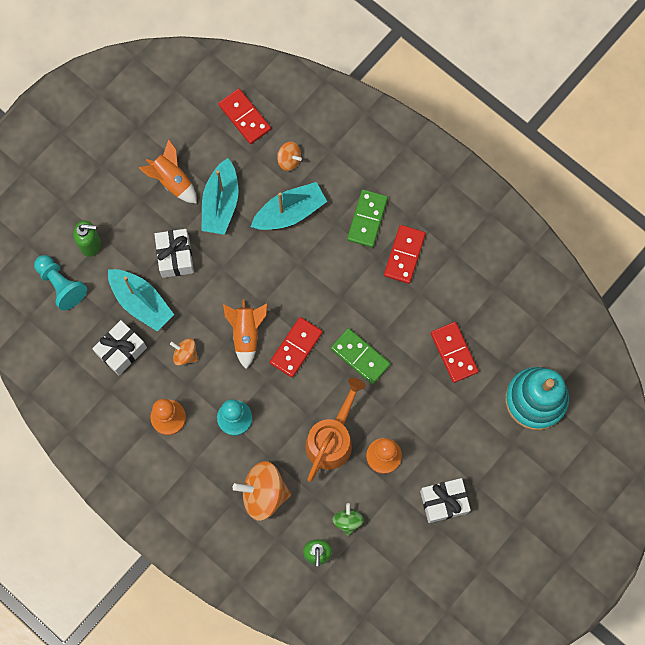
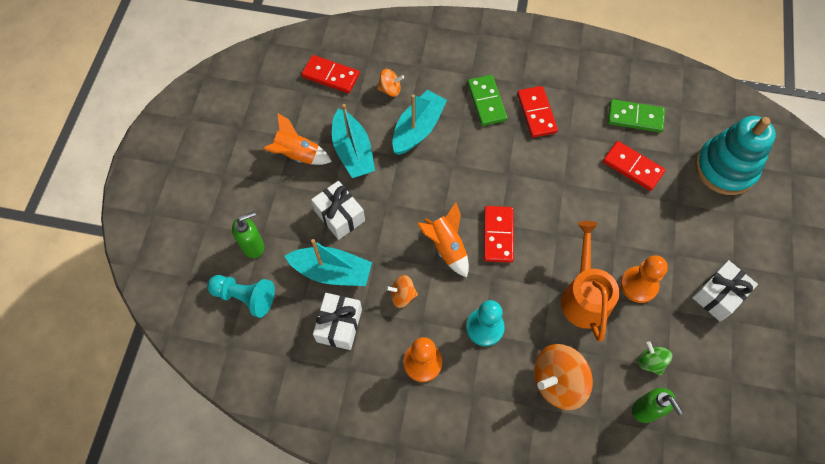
camera: 30 degrees left, 10 degrees down
green domino [331,328,390,384] -> green domino moved to [608,99,665,133]

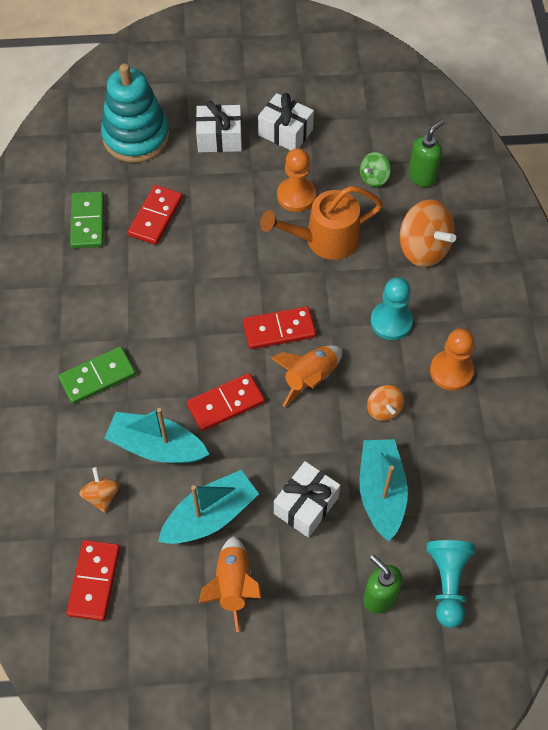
camera: 105 degrees left, 5 degrees down
white gift [313,293,362,350] -> white gift moved to [196,101,242,152]
red domino [517,86,558,138] -> red domino moved to [187,373,265,431]

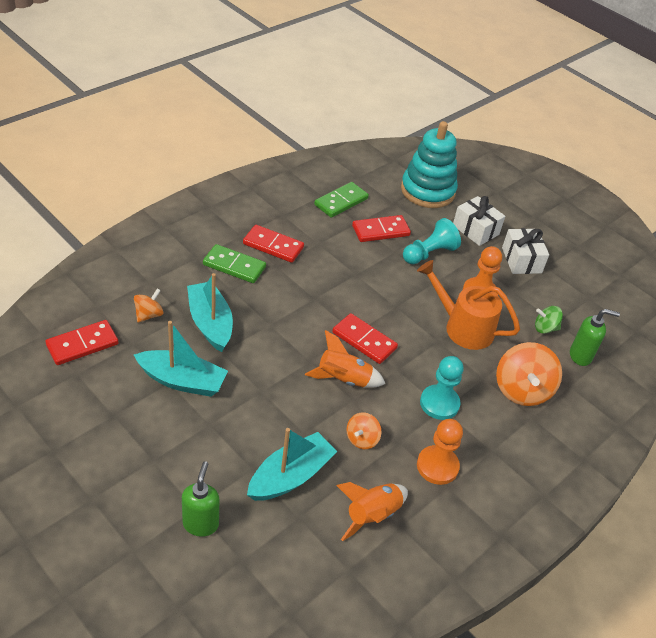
camera: 45 degrees right, 15 degrees down
red domino [187,373,265,431] -> red domino moved to [243,225,304,263]
orange rocket [199,536,262,632] -> orange rocket moved to [336,482,408,541]
white gift [274,461,340,538] -> none
turquoise pawn [427,540,475,628] -> turquoise pawn moved to [403,218,461,264]

